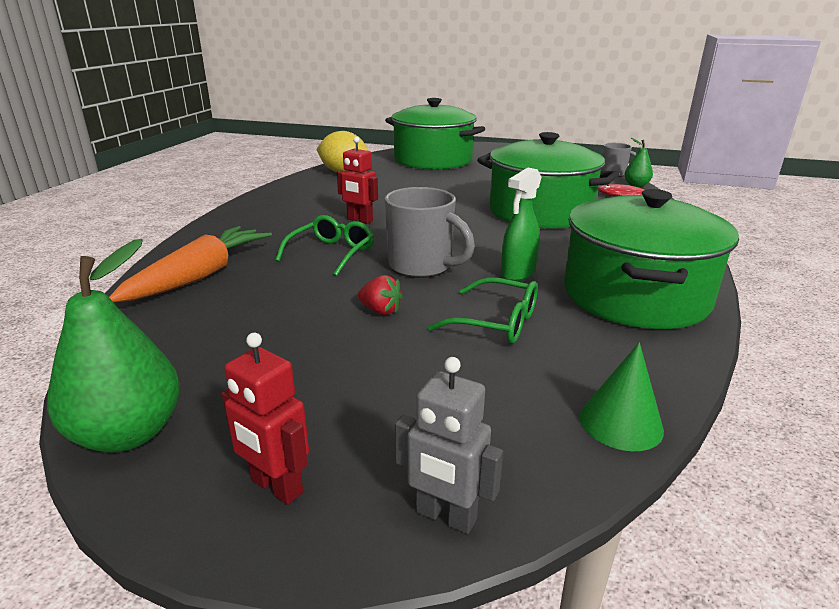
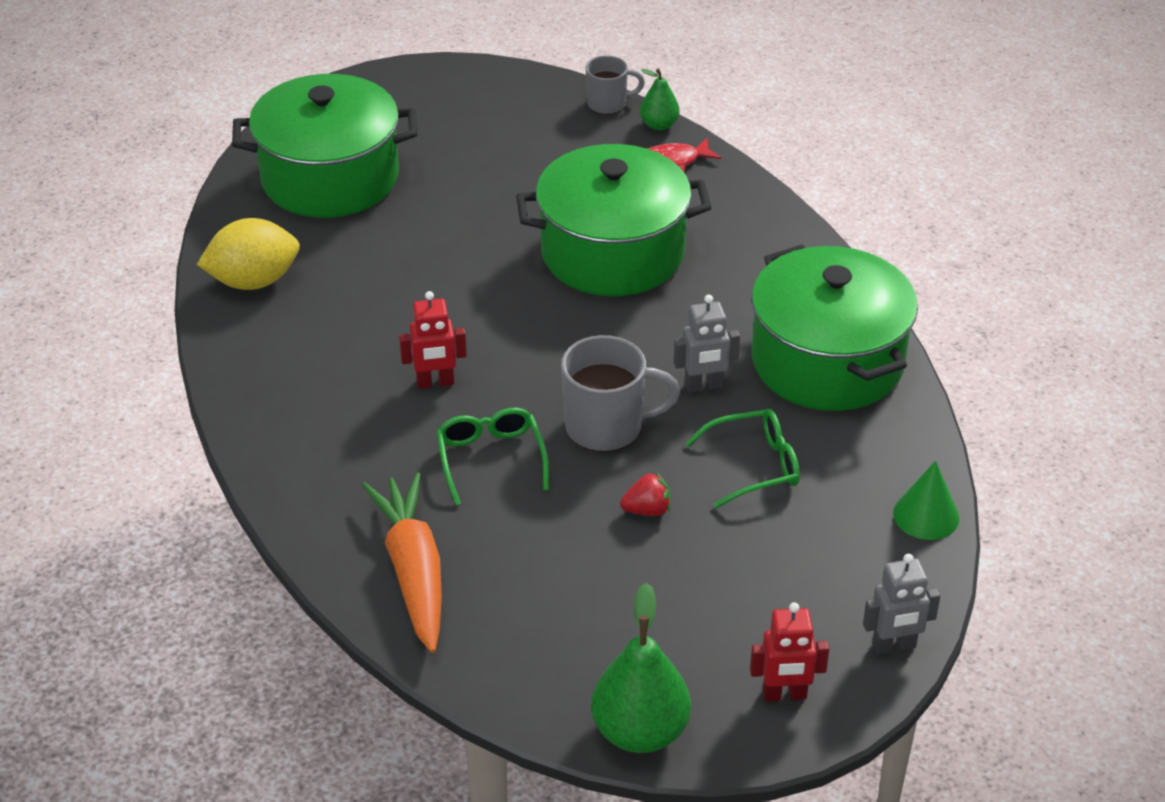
camera: 40 degrees left, 15 degrees up
green spray bottle [501,168,541,281] -> grey robot [674,294,740,393]

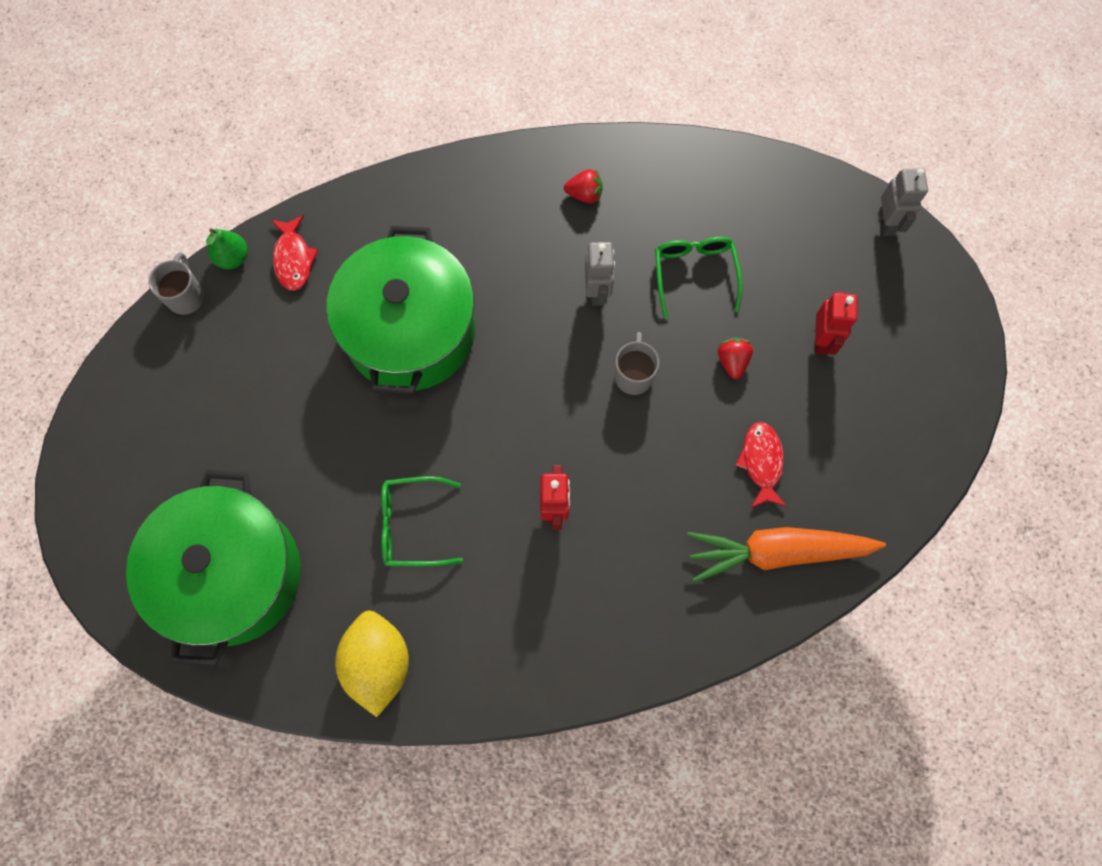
camera: 80 degrees left, 30 degrees up
green glasses [436,407,549,506] -> green glasses moved to [381,476,463,566]
grey mug [561,335,680,452] -> grey mug [615,332,659,395], size x0.61
green pear [591,583,691,753] -> none
red robot [750,602,829,702] -> red robot moved to [815,291,858,355]
green pot [751,244,918,411] -> red strawberry [564,169,603,203]
green cone [893,461,959,540] -> none
none -> red fish [735,422,786,508]

